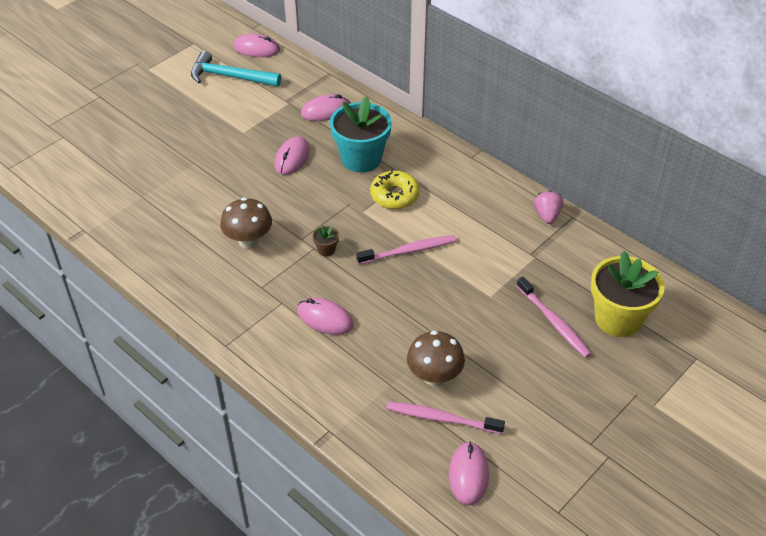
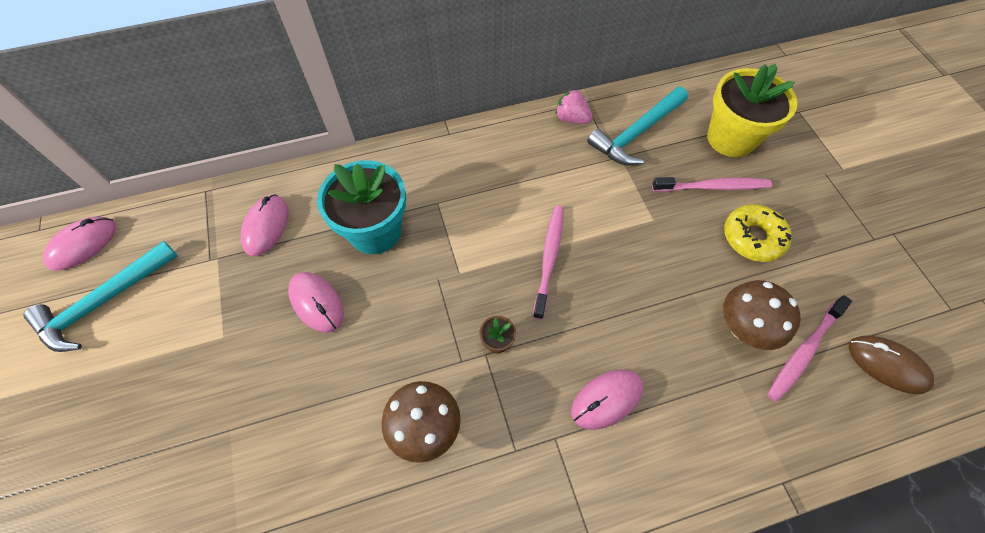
camera: 60 degrees left, 15 degrees up
yellow donut [370,170,420,209] -> yellow donut moved to [724,204,792,262]
pink mouse [449,441,489,505] -> brown mouse [849,336,934,394]
none -> turquoise hammer [587,87,688,165]

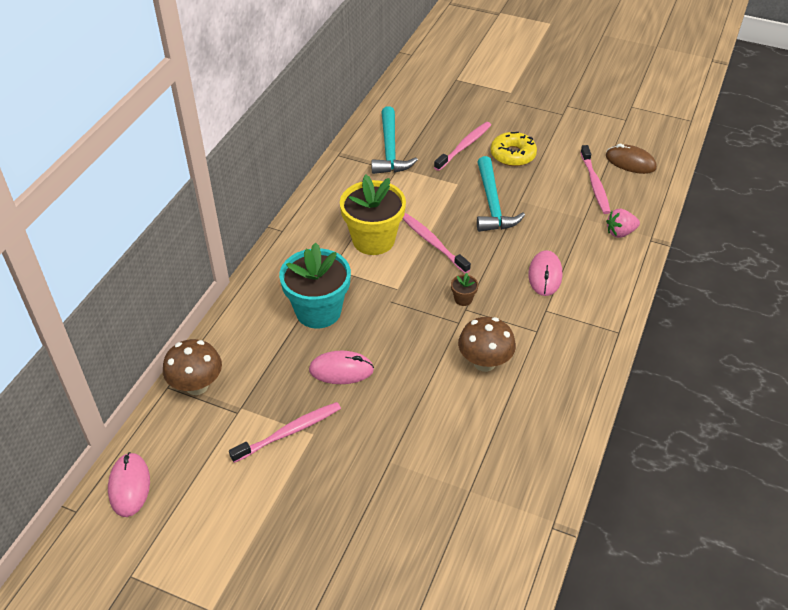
camera: 50 degrees left, 15 degrees down
turquoise hammer [23,241,178,352] -> turquoise hammer moved to [477,156,525,232]
pink mouse [241,194,289,256] -> none
pink strawberry [556,89,593,124] -> pink strawberry moved to [606,209,640,238]
yellow flower pot [707,64,797,157] -> yellow flower pot moved to [340,174,406,255]
brown mushroom [723,280,801,350] -> brown mushroom moved to [163,339,222,395]
brown mouse [849,336,934,394] -> brown mouse turned 45 degrees clockwise [606,144,657,174]
none -> pink toothbrush [229,402,341,463]

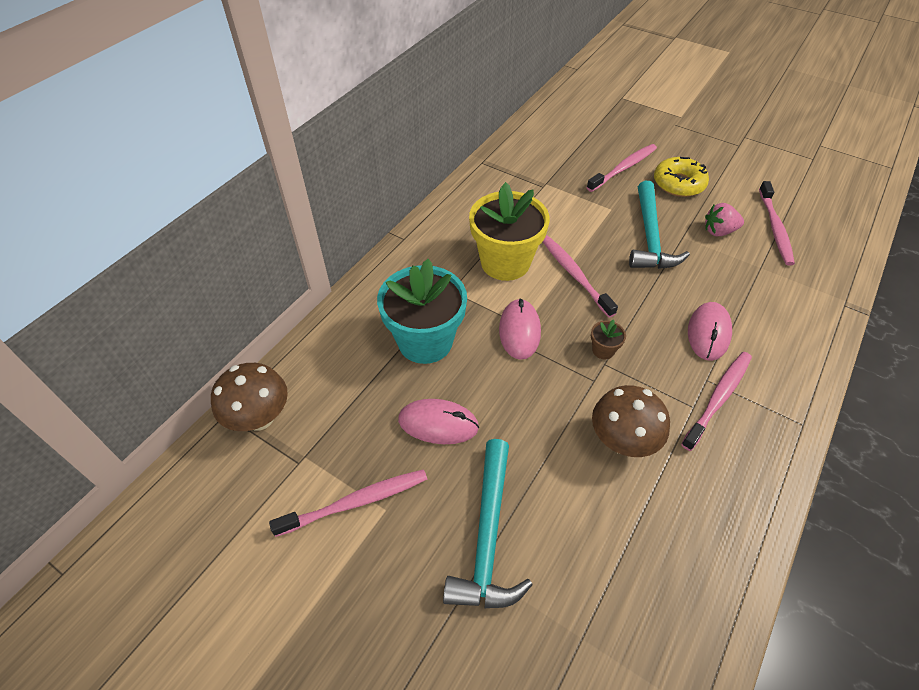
camera: 10 degrees right, 5 degrees up
pink mouse [108,452,150,517] -> pink mouse moved to [499,299,541,360]
turquoise hammer [371,106,418,174] -> turquoise hammer moved to [443,439,533,608]
brown mouse [606,144,657,174] -> none
pink strawberry [606,209,640,238] -> pink strawberry moved to [705,203,744,236]
none -> pink toothbrush [681,352,752,451]

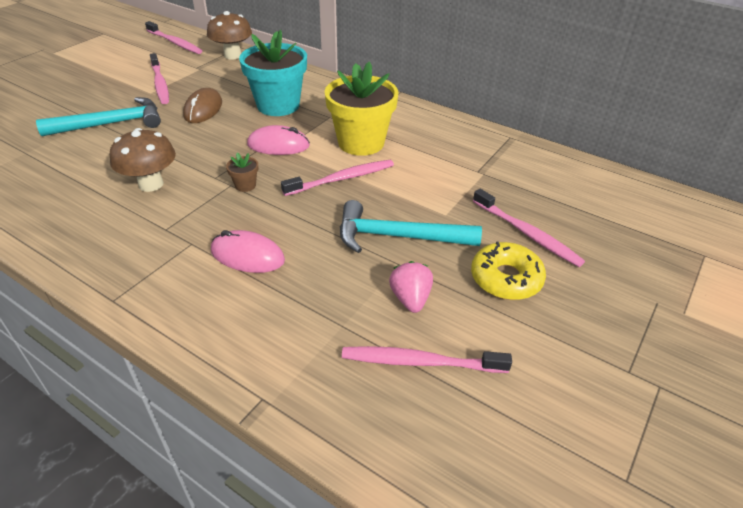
camera: 90 degrees right, 10 degrees down
pink mouse [398,399,479,444] -> brown mouse [183,88,222,123]
turquoise hammer [443,439,533,608] -> turquoise hammer turned 150 degrees clockwise [36,97,161,136]
pink toothbrush [681,352,752,451] -> pink toothbrush moved to [145,21,202,54]

